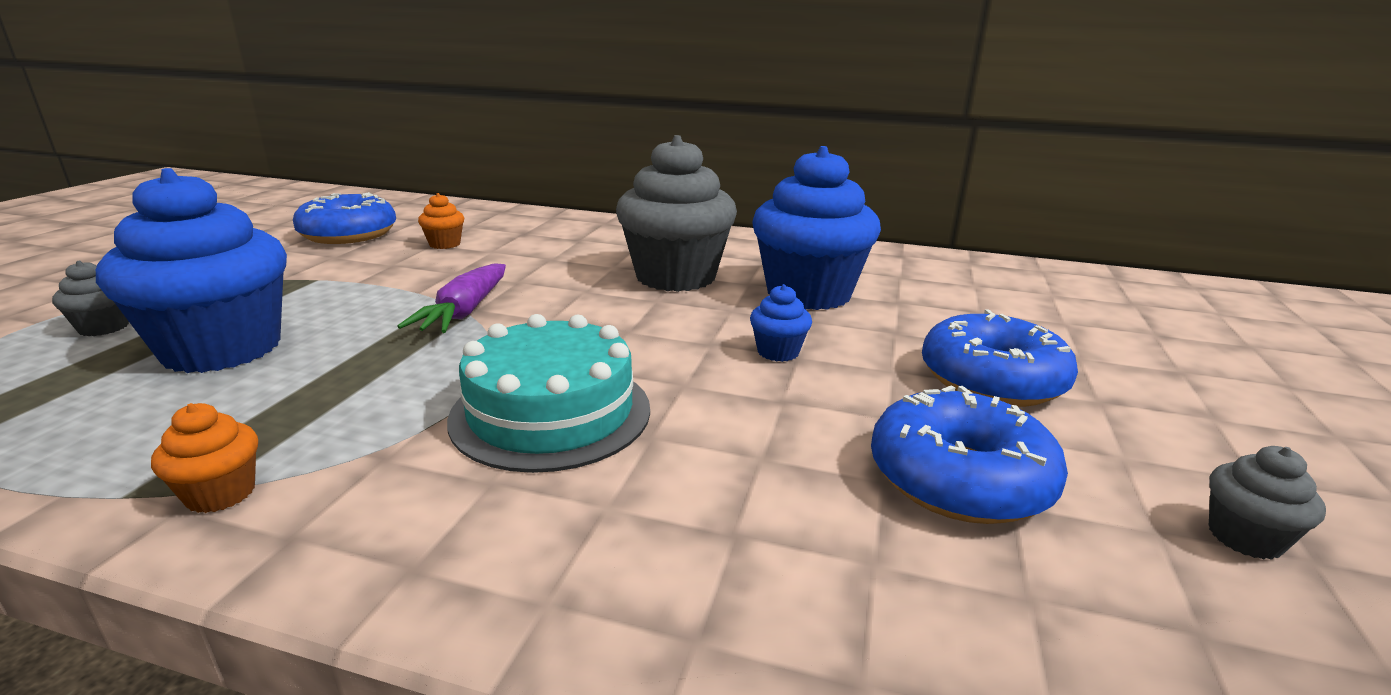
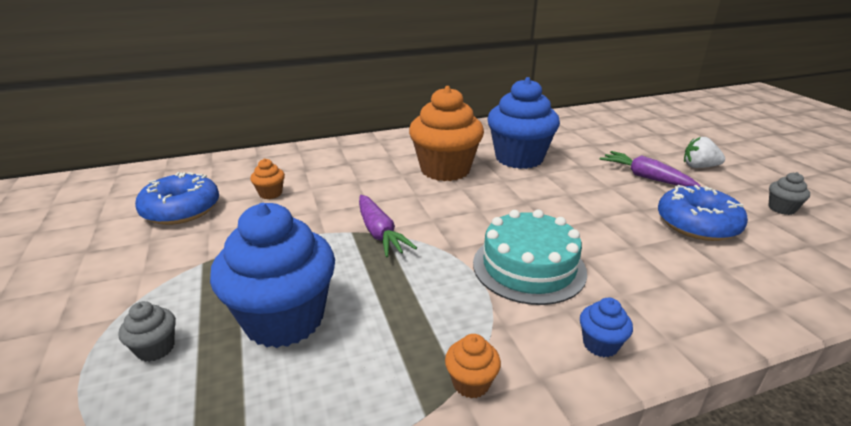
camera: 35 degrees left, 5 degrees up
grey cupcake [616,135,737,292] -> orange cupcake [409,86,484,181]
blue cupcake [750,284,812,362] -> blue cupcake moved to [580,298,633,357]
blue donut [922,309,1078,407] -> purple carrot [600,151,700,187]
none -> white strawberry [684,137,725,168]

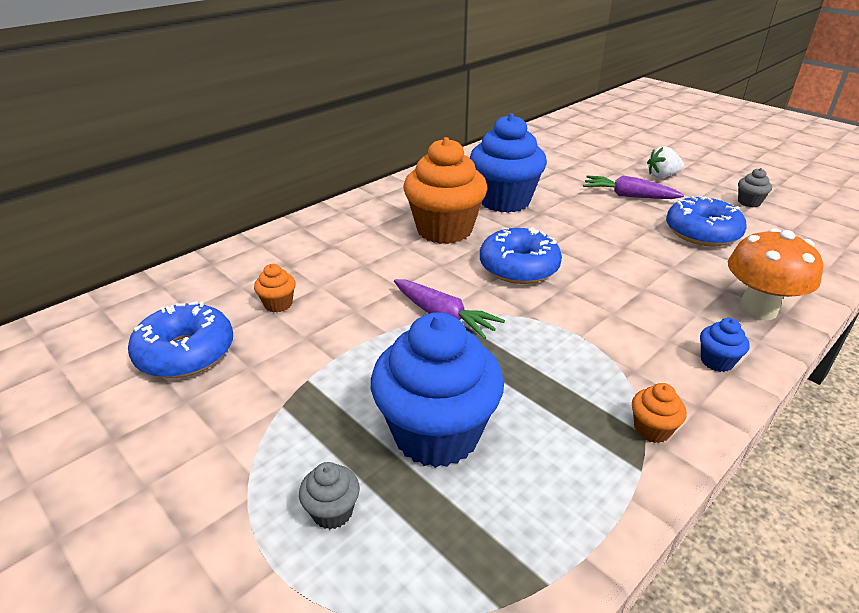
camera: 25 degrees left, 5 degrees up
turquoise cake [473,210,587,305] -> none
none -> blue donut [480,227,562,284]
none -> orange mushroom [728,228,823,320]

